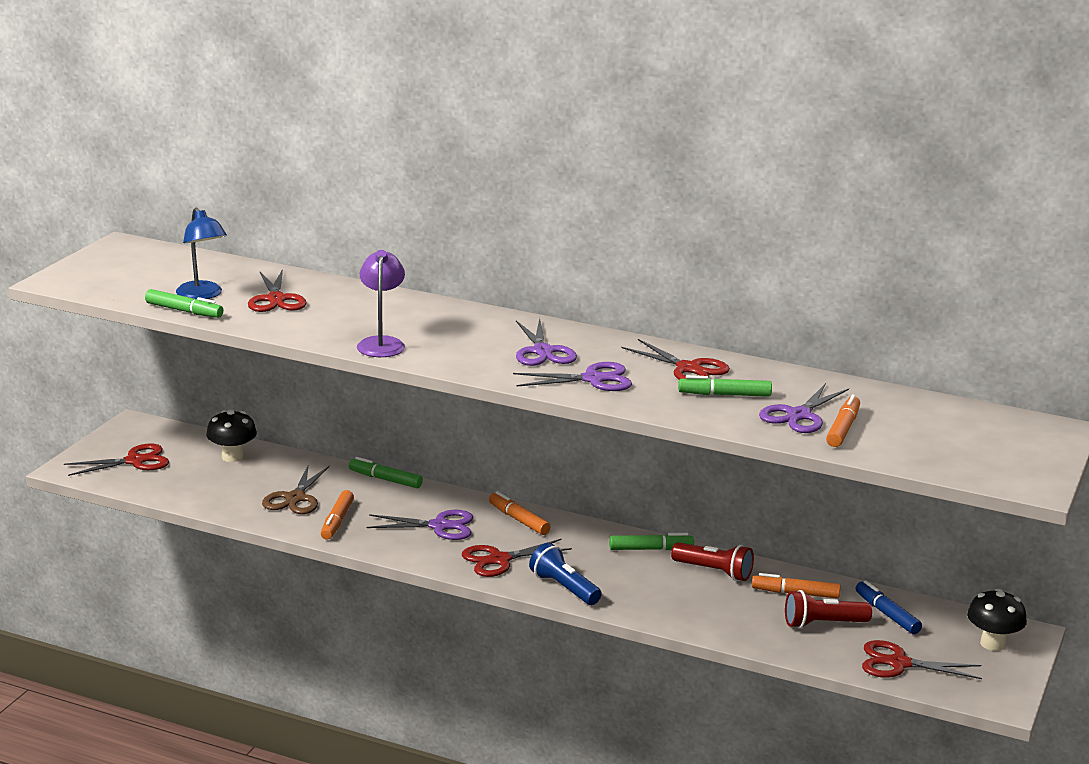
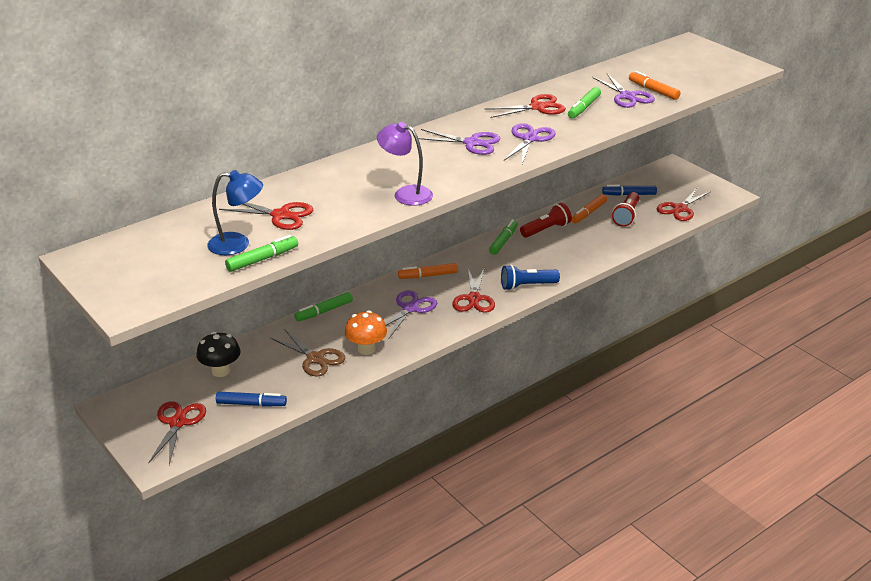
camera: 60 degrees left, 10 degrees up
orange marker [321,490,354,540] -> orange mushroom [345,310,387,355]
black mushroom [967,589,1027,651] -> none
none -> blue marker [216,392,287,407]

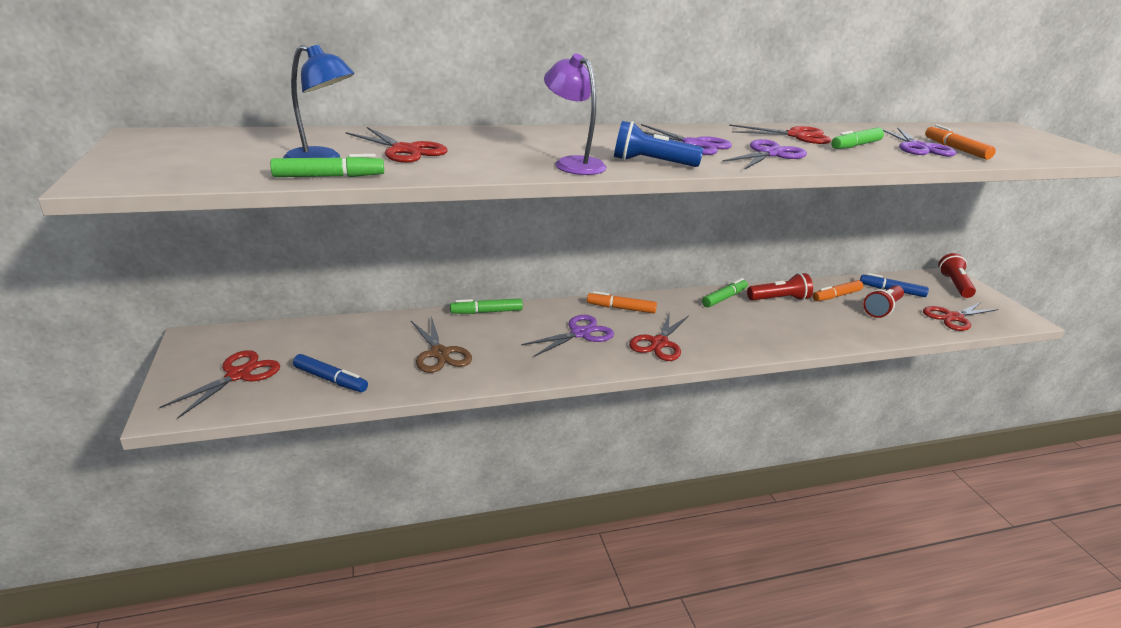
camera: 20 degrees right, 5 degrees down
black mushroom [197,332,241,377] -> none
orange mushroom [345,310,387,355] -> none
blue flashlight [501,265,560,290] -> blue flashlight moved to [614,121,703,167]
none -> red flashlight [938,253,976,298]

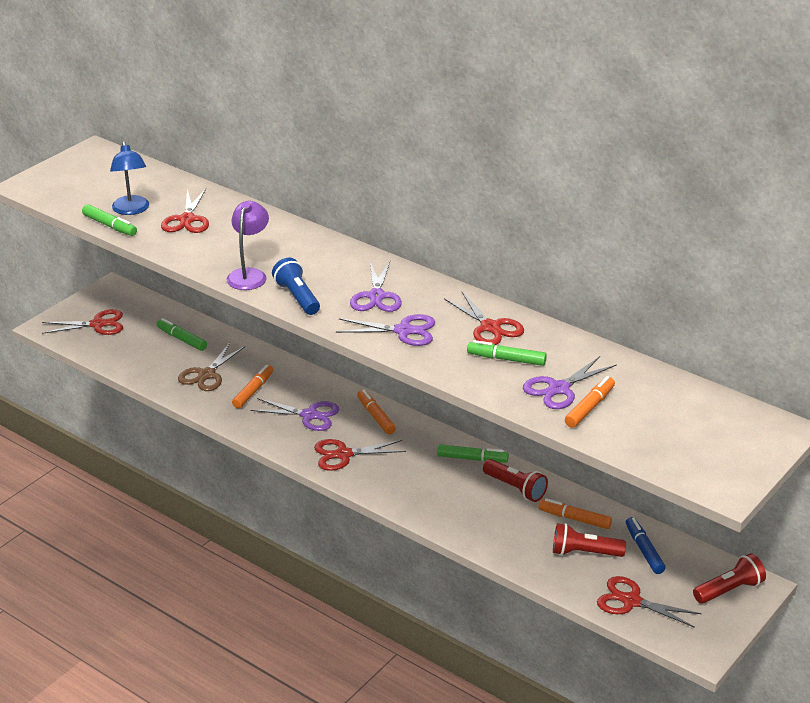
camera: 55 degrees right, 5 degrees up
blue marker [293,354,368,392] -> none
green marker [450,298,523,314] -> green marker moved to [157,318,207,351]
none -> orange marker [232,365,274,408]

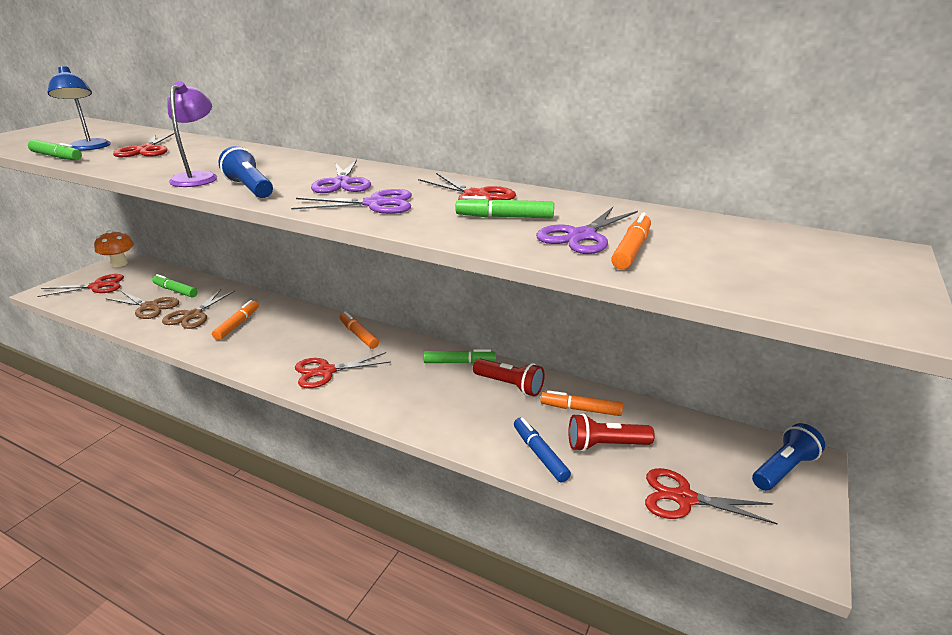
camera: 10 degrees left, 5 degrees down
purple scissors [250,398,340,431] -> none
blue marker [626,517,666,574] -> blue marker moved to [514,418,571,483]
red flashlight [693,553,766,604] -> blue flashlight [752,423,825,491]
none -> orange mushroom [94,230,134,267]
none -> brown scissors [105,290,179,319]

